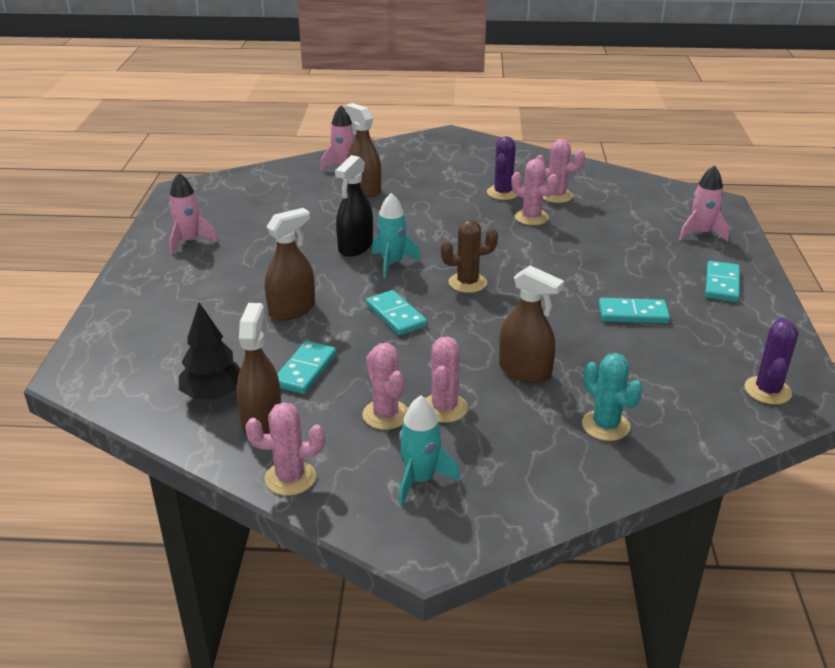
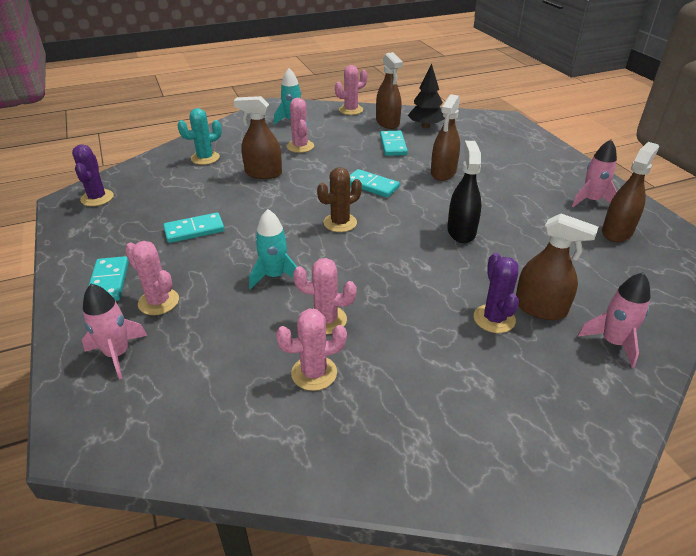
camera: 155 degrees right, 5 degrees up
pink cactus [362,343,408,430] -> pink cactus moved to [125,241,179,315]
turquoise rocket [372,193,420,278] -> turquoise rocket moved to [249,209,297,289]
purple cactus [487,136,518,200] -> purple cactus moved to [474,253,519,333]
turquoise cactus [582,353,643,441] -> turquoise cactus turned 60 degrees counterclockwise [177,108,222,165]
none -> brown spray bottle [602,142,659,242]

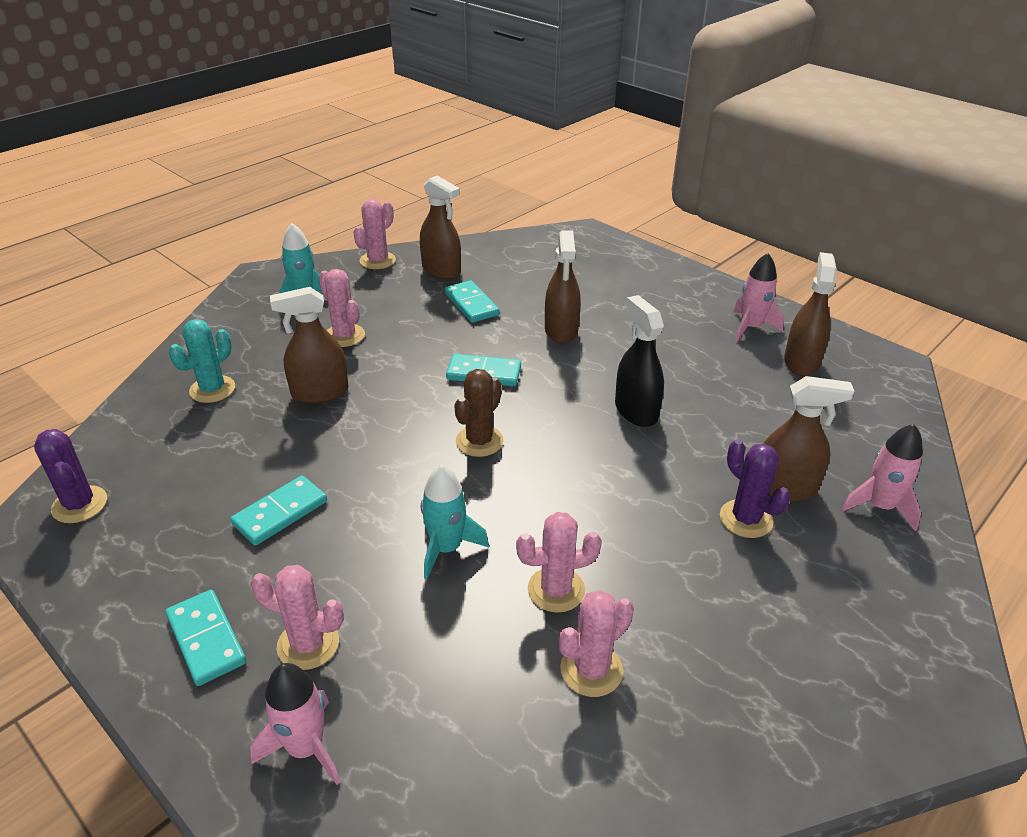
camera: 25 degrees left, 0 degrees up
black tree [408,64,445,128] -> none

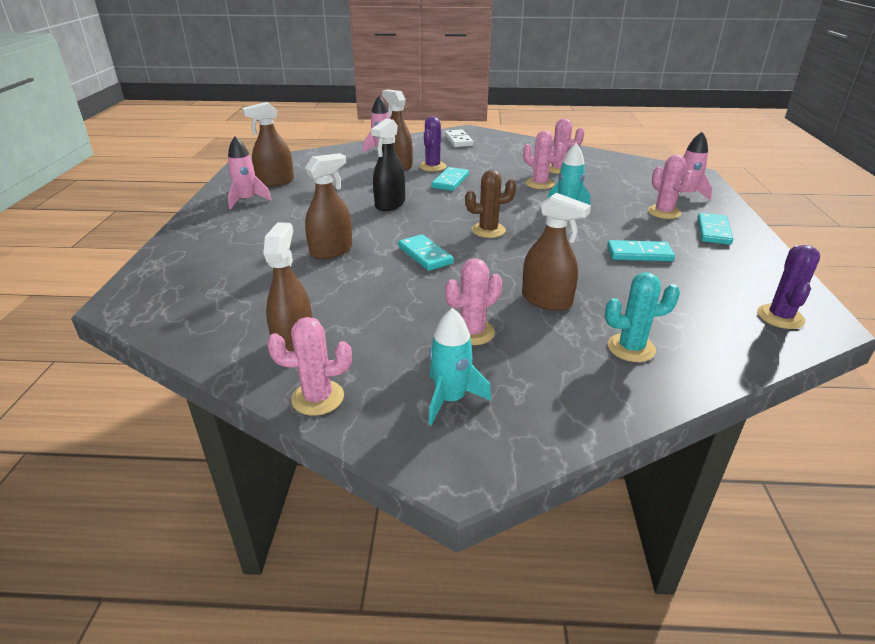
camera: 130 degrees left, 5 degrees down
pink cactus [319,269,365,347] -> pink cactus turned 45 degrees clockwise [445,258,502,345]
turquoise domino [445,280,500,323] -> turquoise domino moved to [431,167,469,191]
none -> white domino [445,129,474,147]

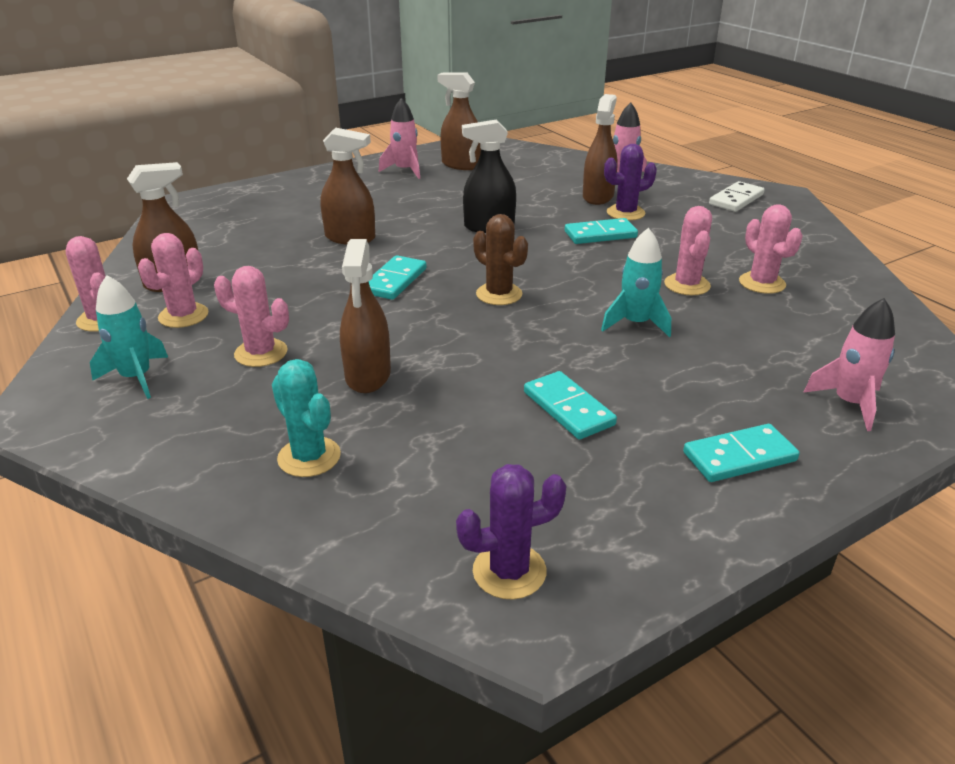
camera: 55 degrees right, 0 degrees up
pink cactus [648,155,694,219] -> pink cactus moved to [138,233,208,328]

